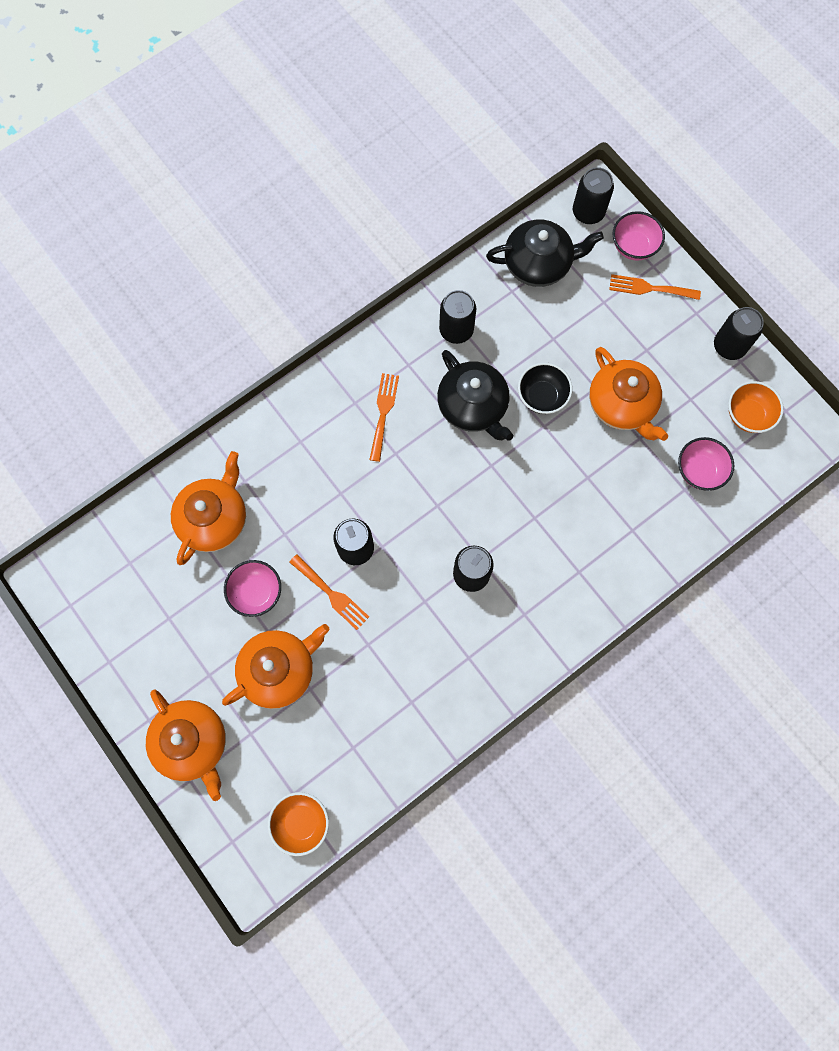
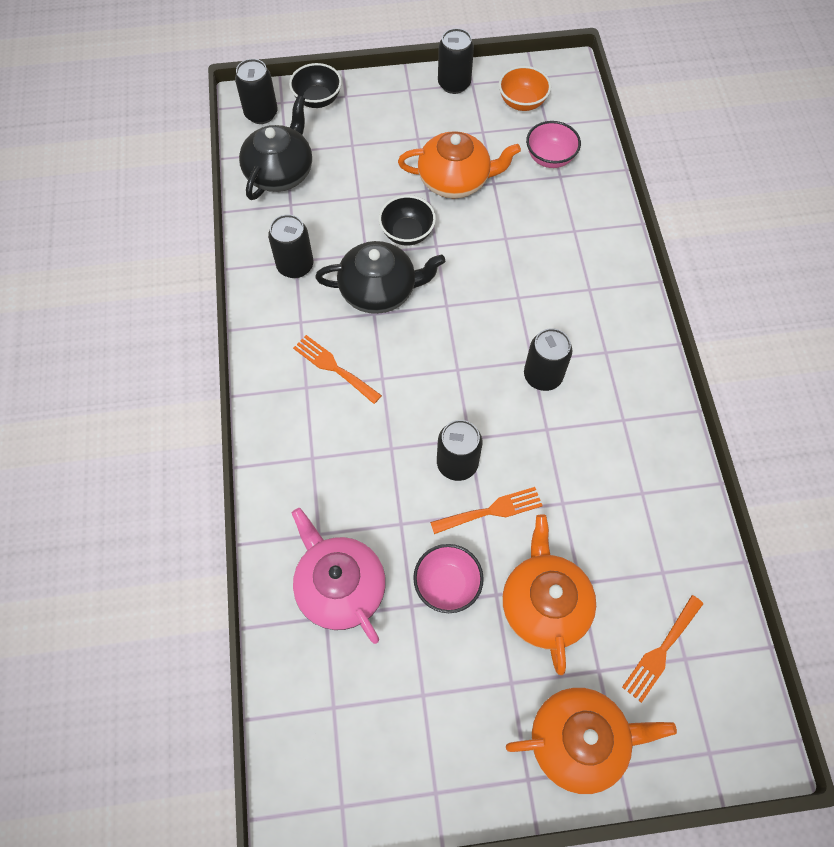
camera: 60 degrees left, 10 degrees down
orange teapot [171,451,246,565] -> pink teapot [292,508,386,644]
orange bowl [268,792,329,856] -> none
orange fork [609,274,701,300] -> orange fork moved to [622,595,703,703]
pink bowl [613,211,665,261] -> black bowl [289,63,342,108]

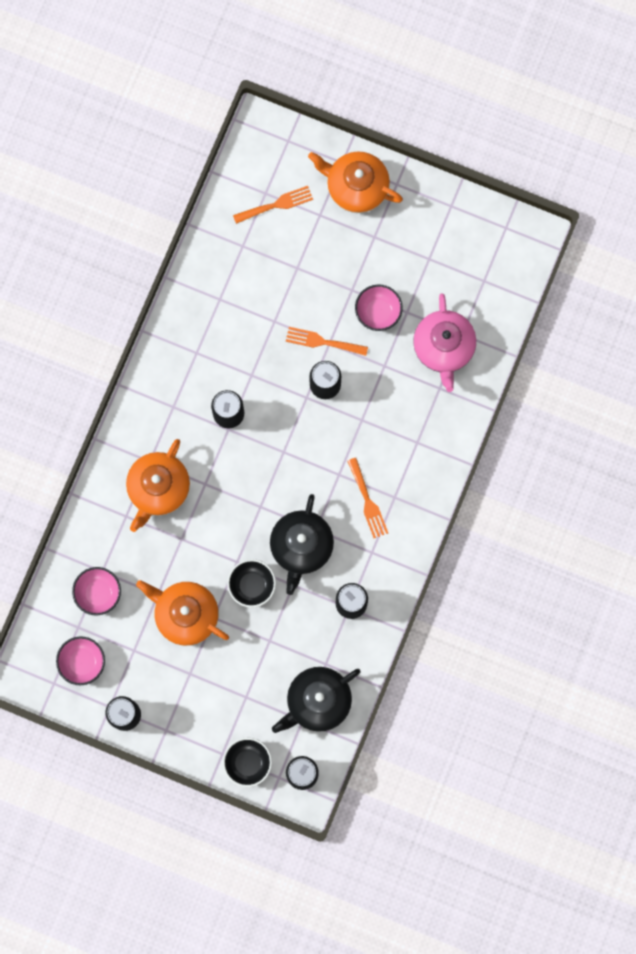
camera: 150 degrees left, 15 degrees up
black teapot [315,241,445,314] -> black teapot turned 105 degrees counterclockwise [270,494,334,595]
orange bowl [499,66,551,111] -> pink bowl [56,636,105,685]
orange teapot [502,514,596,675] -> orange teapot moved to [126,439,190,532]

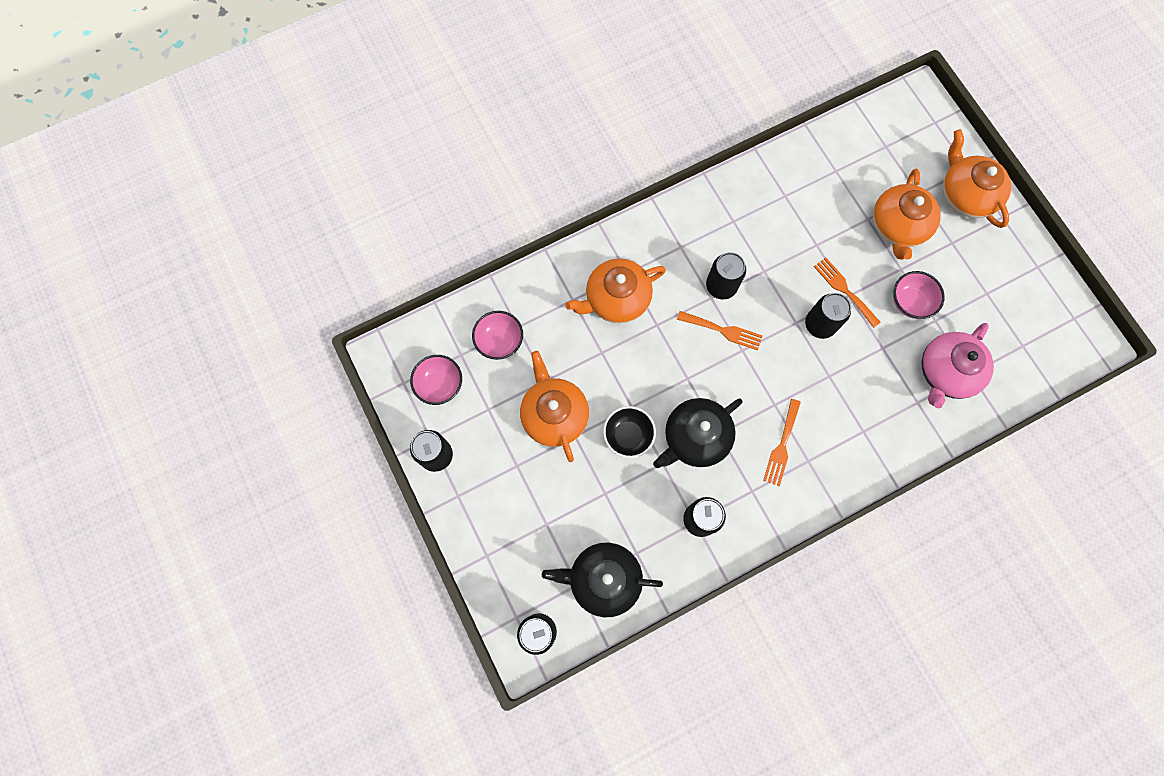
camera: 40 degrees right, 5 degrees down
black bowl [223,738,272,787] -> none
orange fork [233,186,313,224] -> orange fork moved to [677,311,763,350]
none -> orange teapot [873,169,941,260]

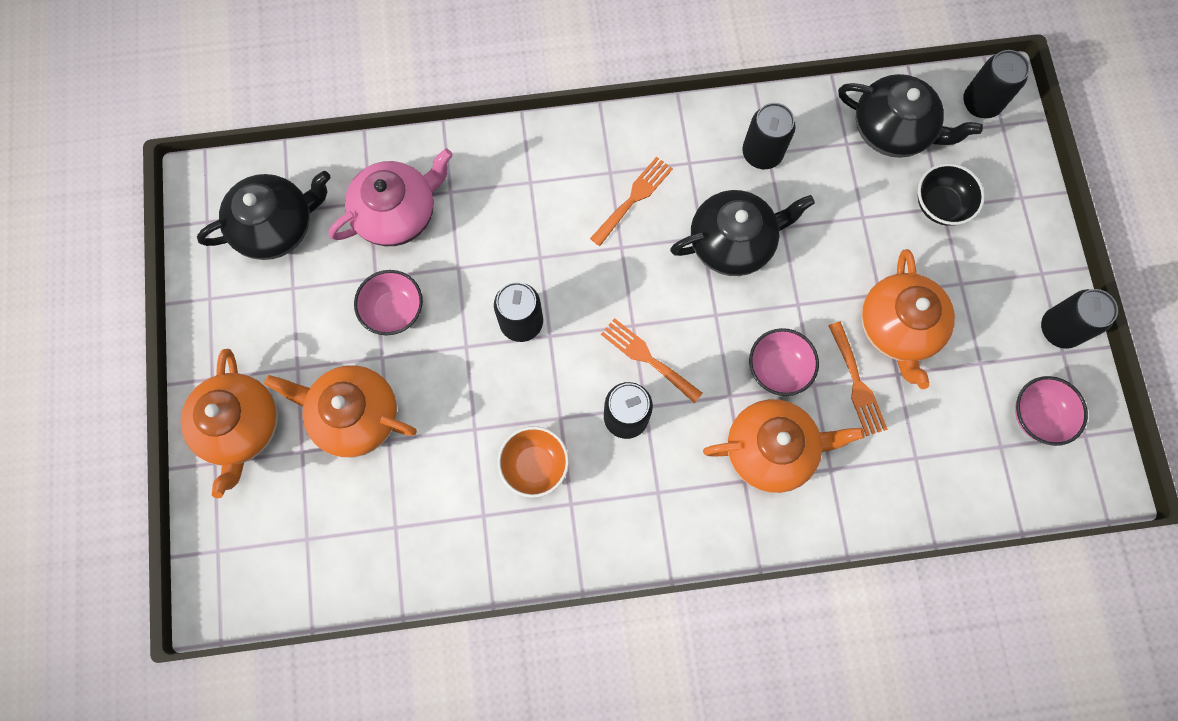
camera: 160 degrees left, 0 degrees up
pink bowl [472,311,523,360] -> pink bowl moved to [749,328,819,396]
black bowl [603,406,656,458] -> black bowl moved to [918,163,985,226]
orange fork [814,257,881,328] -> orange fork moved to [828,322,888,436]
orange teapot [873,169,941,260] -> orange teapot turned 105 degrees counterclockwise [264,365,417,458]
none -> black teapot [197,171,331,260]
none -> orange bowl [497,426,569,498]

